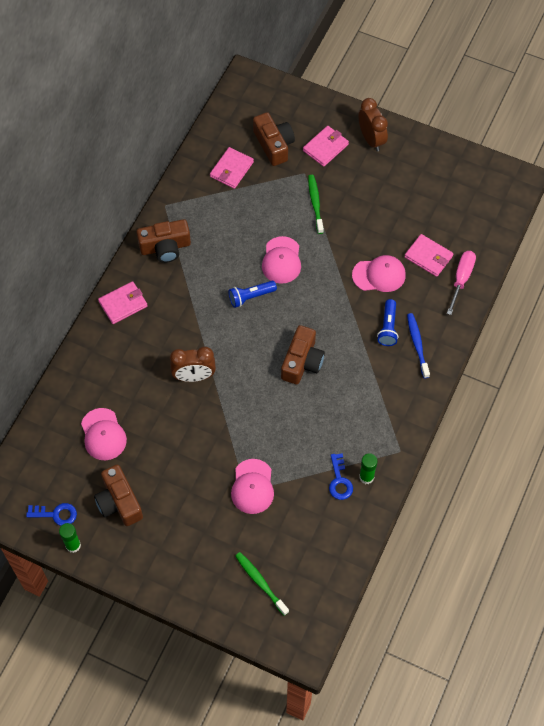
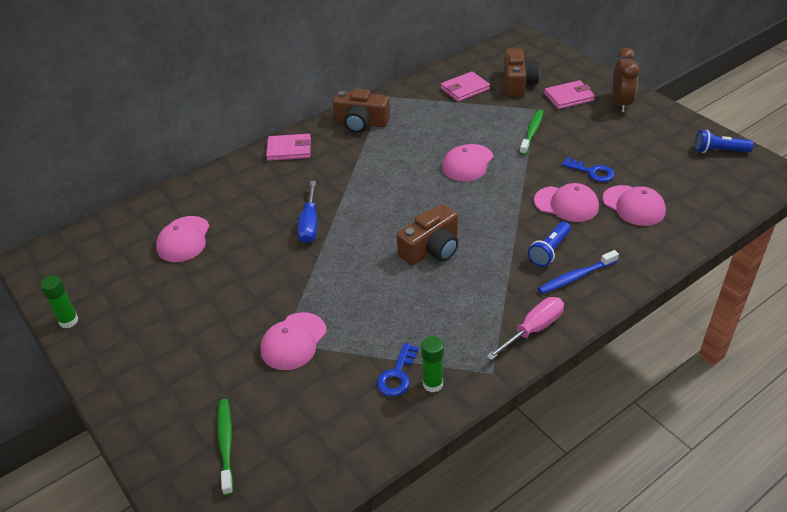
camera: 30 degrees right, 20 degrees down
blue key [26,503,77,526] -> blue key moved to [562,157,615,182]
brown camera [94,465,143,526] -> none
brown clock [170,347,216,382] -> blue screwdriver [298,181,317,243]
blue flashlight [228,281,277,308] -> blue flashlight moved to [695,130,754,153]
pink wallet [404,234,453,277] -> pink cap [602,185,666,226]
blue toothbrush [407,313,430,378] -> blue toothbrush turned 135 degrees counterclockwise [538,250,619,294]
pink screwdriver [447,251,476,315] -> pink screwdriver moved to [486,297,564,360]

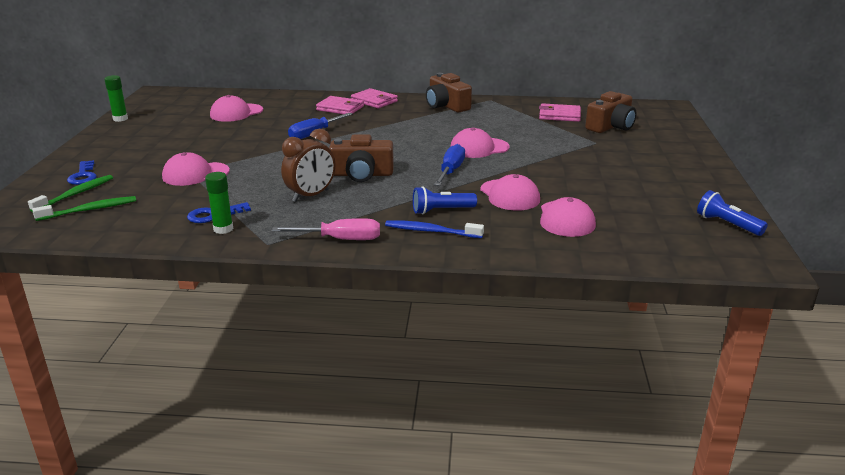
camera: 40 degrees right, 15 degrees down
green toothbrush [519,109,544,155] -> green toothbrush moved to [32,196,136,221]
pink wallet [544,80,595,109] -> pink wallet moved to [316,96,364,114]
blue key [562,157,615,182] -> blue key moved to [67,160,97,185]
brown clock [613,48,640,112] -> brown clock moved to [281,129,335,202]
none -> blue screwdriver [434,144,465,186]

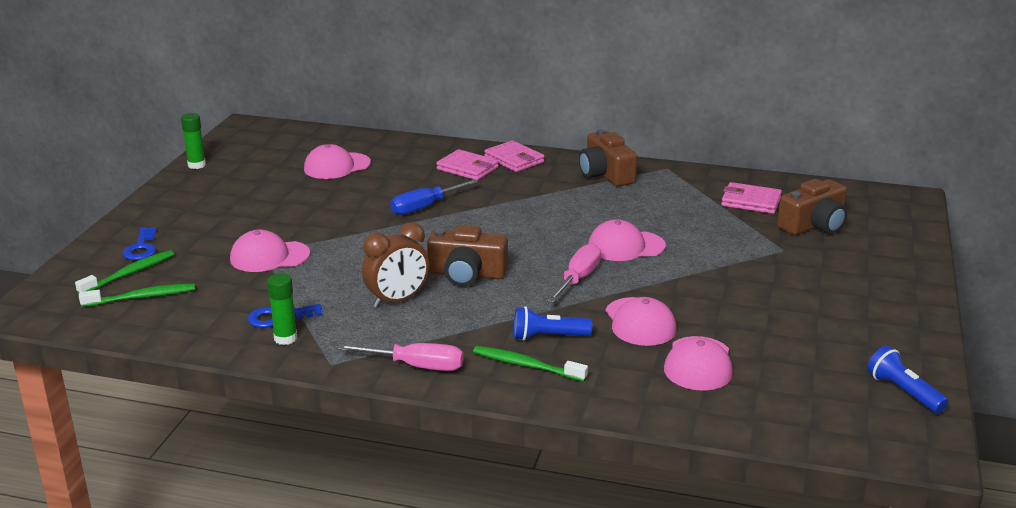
camera: 10 degrees right, 0 degrees up
blue toothbrush [385,220,484,238] -> green toothbrush [473,346,588,382]
blue screwdriver [434,144,465,186] -> pink screwdriver [546,243,601,303]

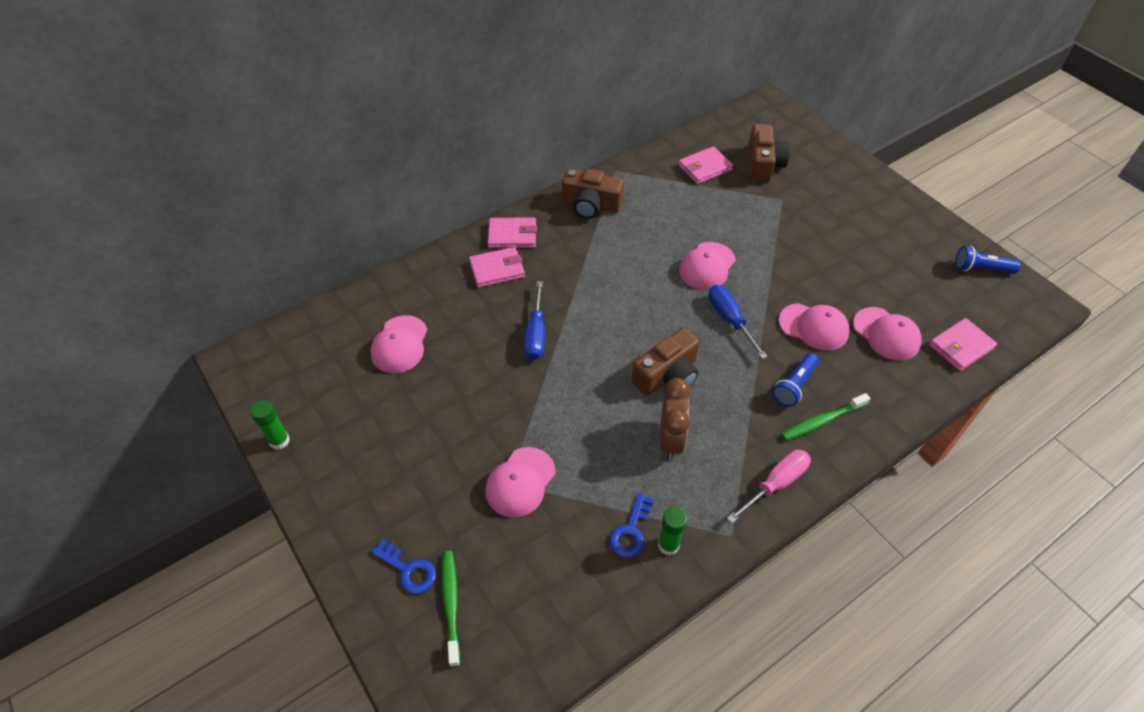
camera: 50 degrees left, 25 degrees up
green toothbrush [79,283,195,307] -> none
pink screwdriver [546,243,601,303] -> blue screwdriver [708,285,768,359]
none -> pink wallet [929,318,997,371]

